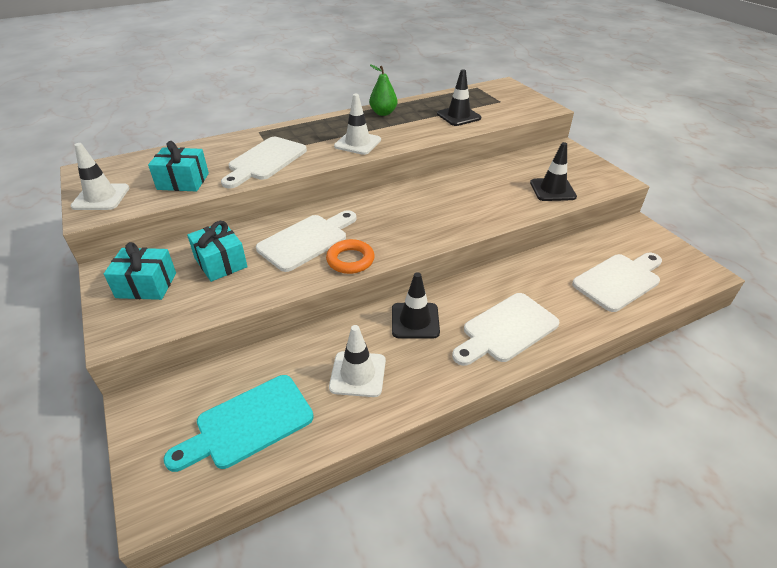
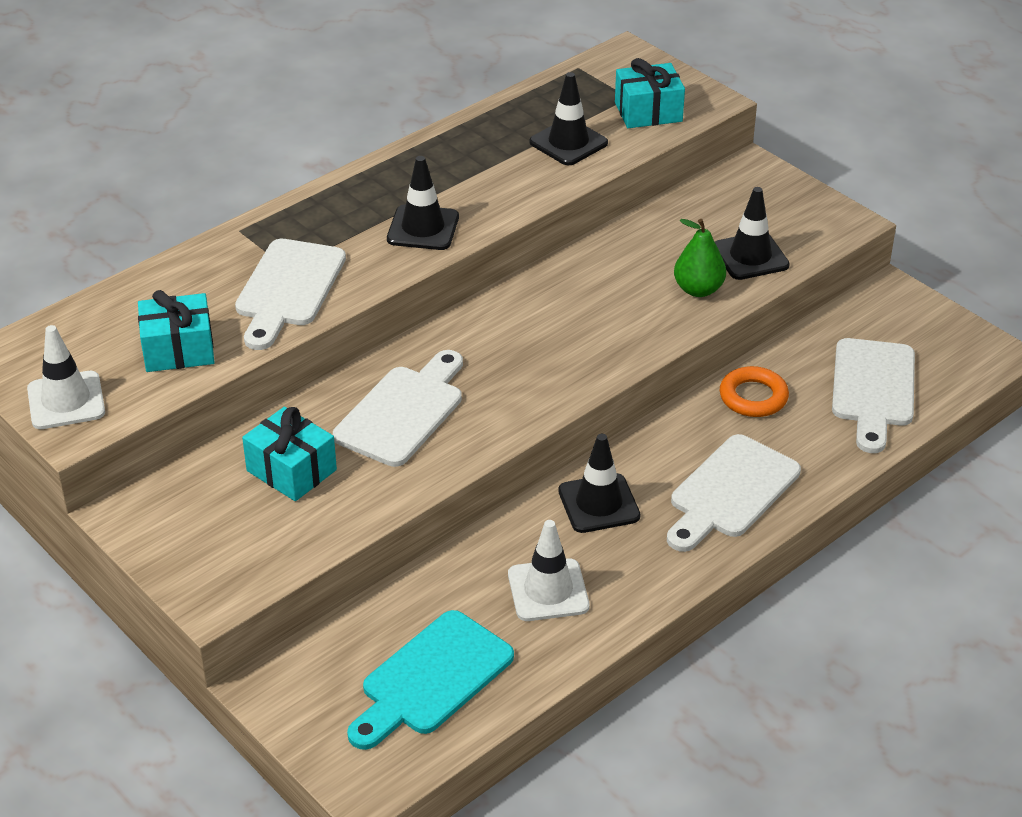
camera: 15 degrees left, 0 degrees up
turquoise gift [104,242,176,300] -> turquoise gift moved to [615,58,685,128]
orange ring [326,239,375,274] -> orange ring moved to [720,366,789,417]
white traffic cone [334,94,381,155] -> black traffic cone [387,156,459,250]
green pear [369,64,397,116] -> green pear moved to [674,219,726,297]
white cutting board [572,253,662,312] -> white cutting board turned 150 degrees clockwise [832,338,915,453]

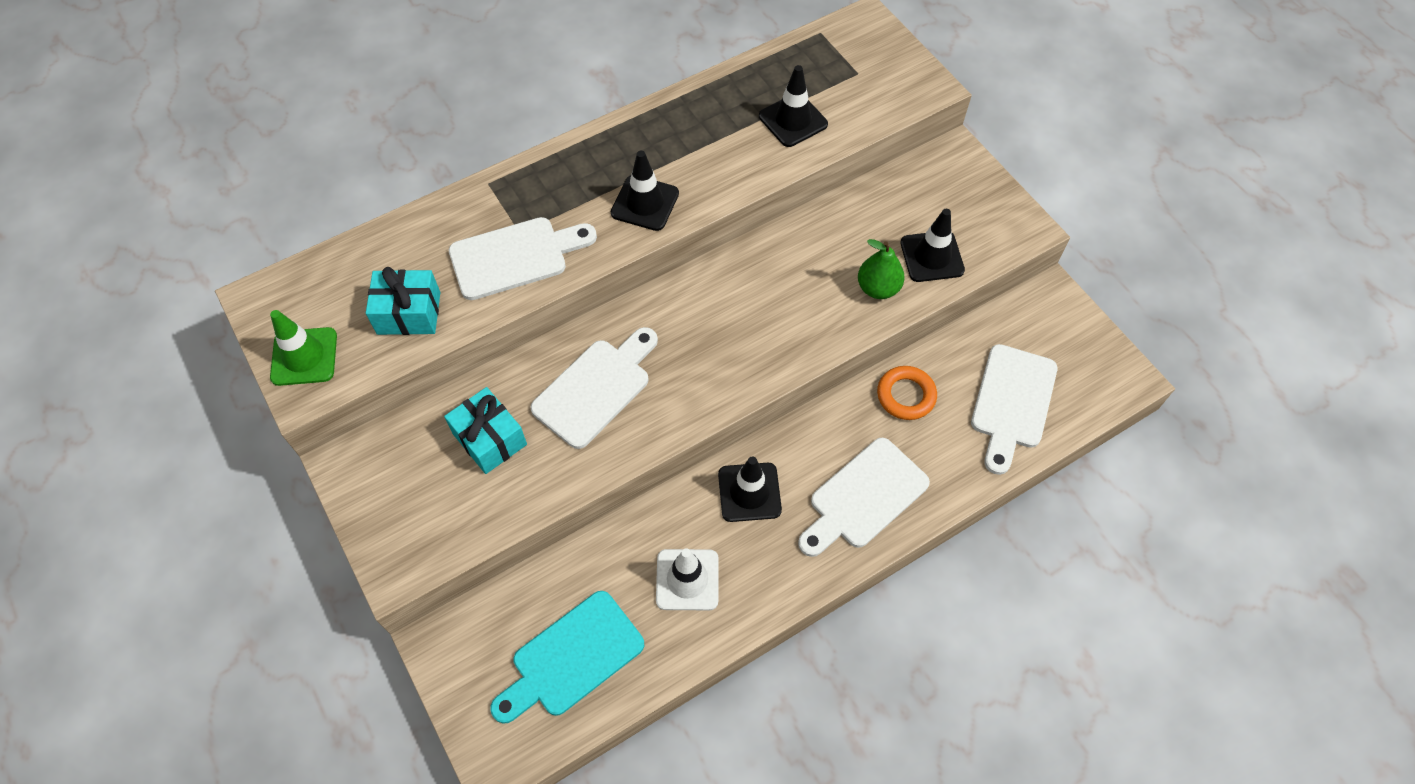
camera: 10 degrees right, 20 degrees up
white traffic cone [27,325,105,429] -> green traffic cone [270,310,337,386]
white cutting board [235,239,346,350] -> white cutting board turned 135 degrees counterclockwise [449,217,597,300]
turquoise gift [615,58,685,128] -> none

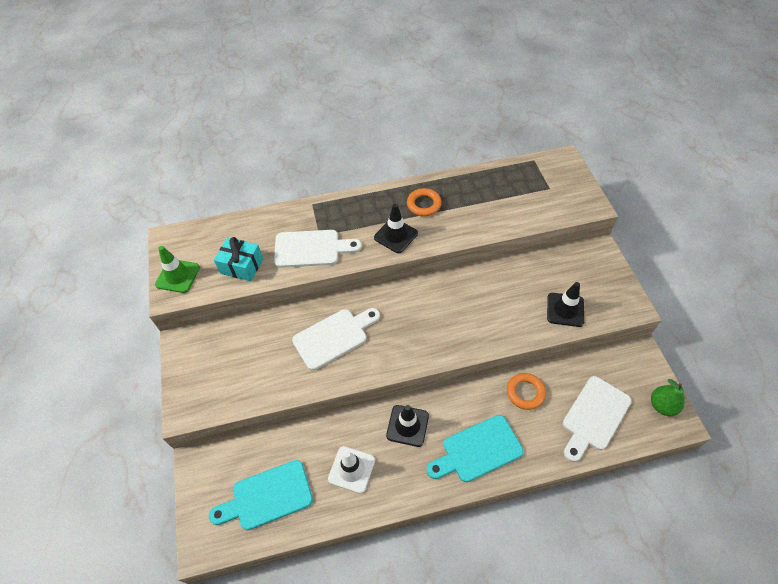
camera: 20 degrees right, 5 degrees down
turquoise gift [444,387,527,474] -> none
black traffic cone [759,65,828,147] -> none
white cutting board [798,438,930,557] -> turquoise cutting board [427,415,523,482]
green pear [858,239,905,299] -> green pear moved to [651,379,685,416]
none -> orange ring [407,188,442,216]

